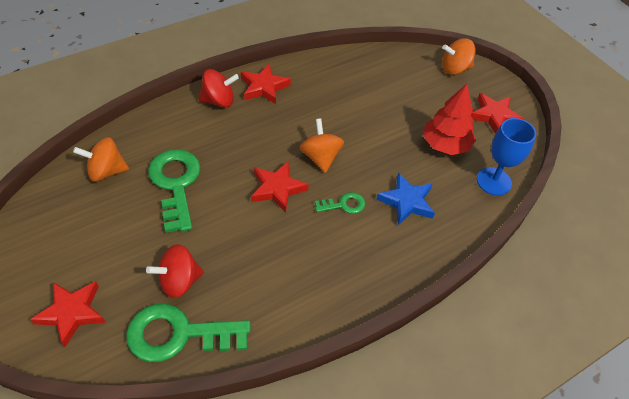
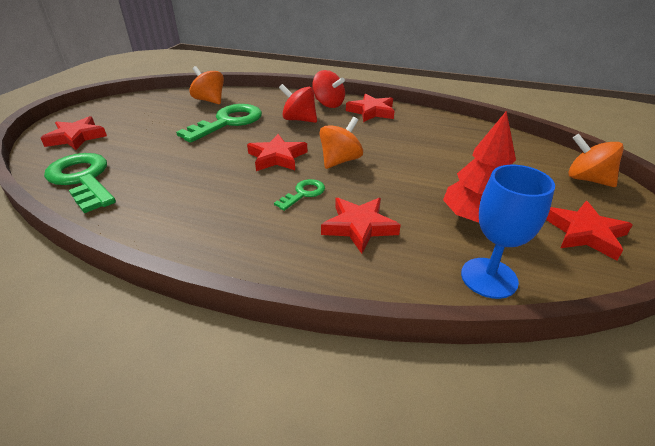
camera: 55 degrees right, 15 degrees down
red spinning top [146,244,204,298] -> red spinning top moved to [279,84,317,123]
green key [315,192,365,214] -> green key turned 90 degrees counterclockwise [274,179,325,211]
blue star [376,173,435,225] -> red star [321,198,401,254]

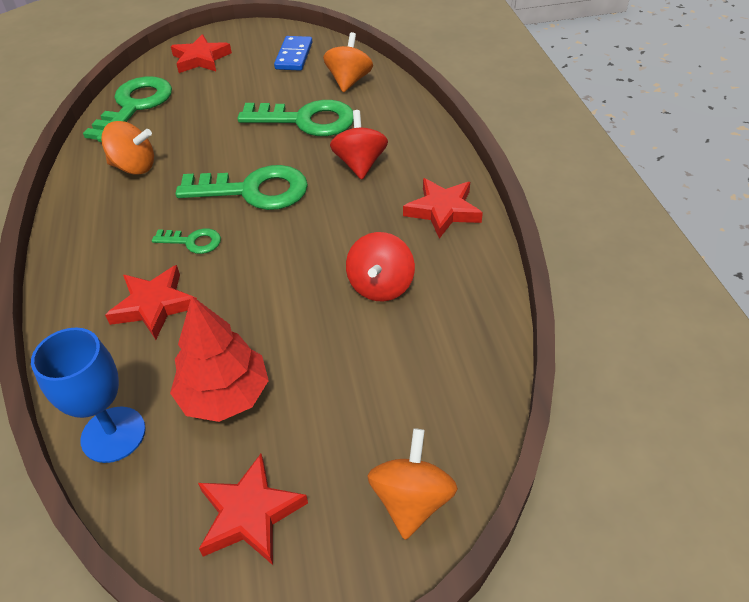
camera: 60 degrees right, 10 degrees up
red star [247,134,307,171] -> green key [176,165,308,210]
red spinning top [312,70,345,108] -> red spinning top moved to [346,232,415,301]
orange spinning top [319,117,363,169] -> orange spinning top moved to [101,121,154,175]
none -> blue domino [274,36,312,71]

